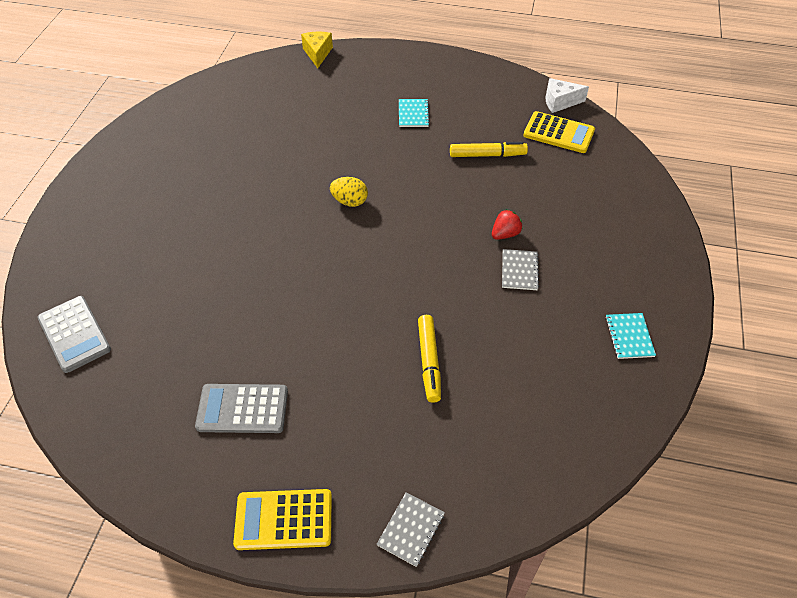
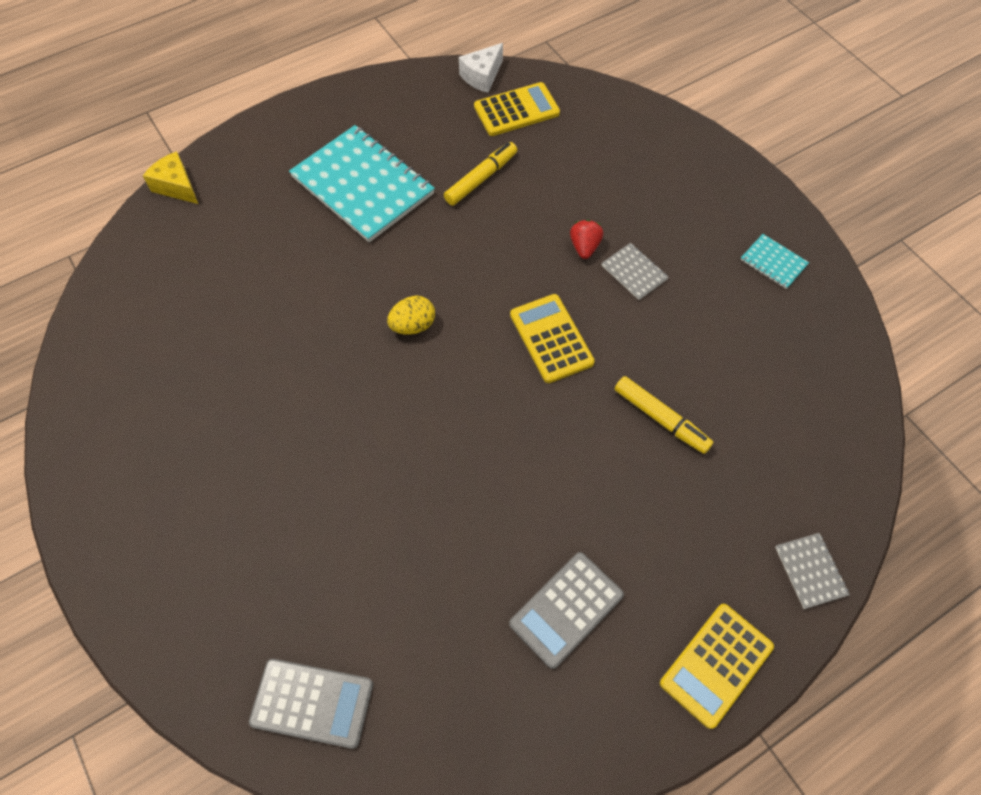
camera: 45 degrees left, 10 degrees up
turquoise notebook [399,99,430,127] -> turquoise notebook [289,125,435,242], size x2.31
none -> yellow calculator [510,294,595,383]

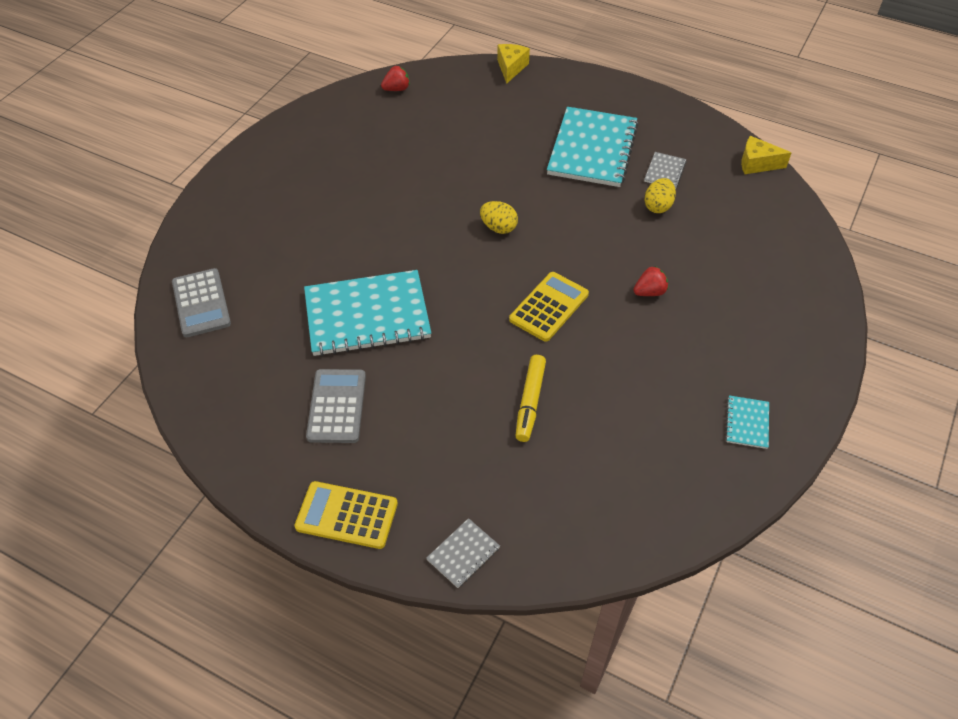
camera: 60 degrees right, 10 degrees down
yellow marker [444,142,517,206] -> yellow egg [644,178,676,213]
white cheese [459,43,503,93] -> yellow cheese [741,136,791,174]
yellow calculator [474,82,560,136] -> none
grey calculator [509,552,624,669] -> grey calculator turned 75 degrees clockwise [306,369,366,443]
grey notebook [601,243,669,300] -> grey notebook moved to [644,152,687,189]
none -> turquoise notebook [304,270,431,356]
none -> red strawberry [381,66,410,91]

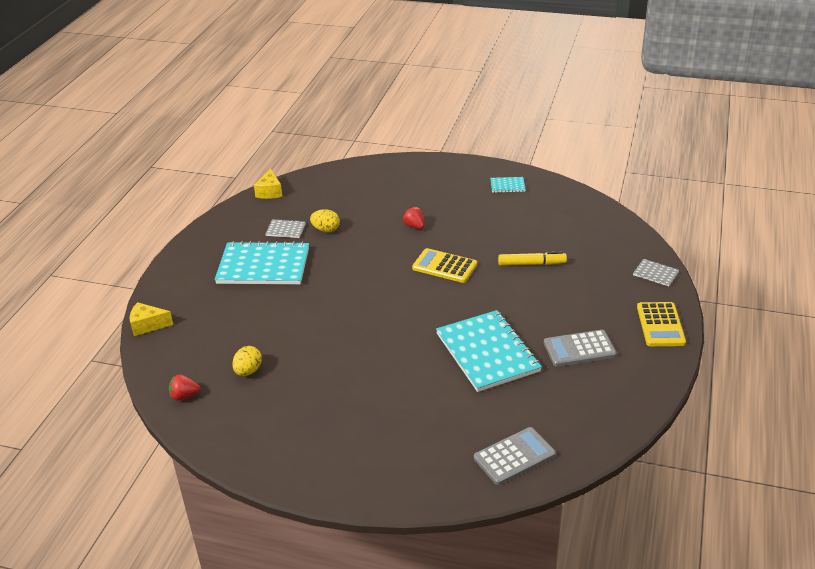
camera: 100 degrees left, 15 degrees down
red strawberry [381,66,410,91] -> red strawberry turned 60 degrees counterclockwise [169,374,200,401]
yellow egg [480,201,518,234] -> yellow egg moved to [232,346,262,376]

